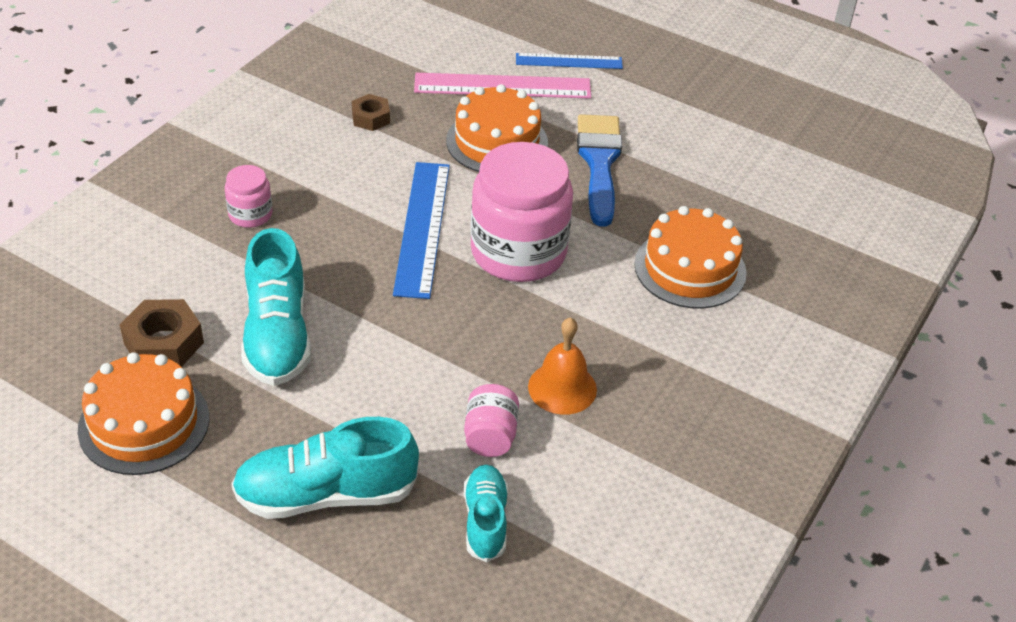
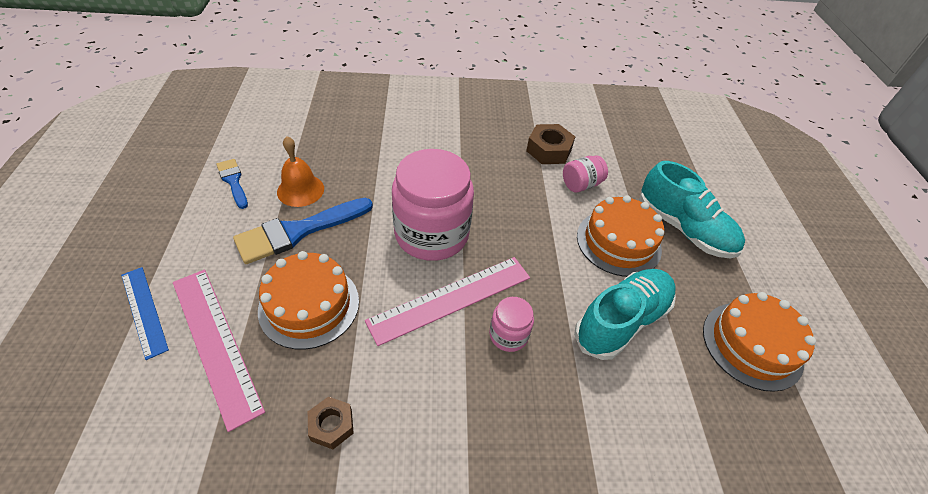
camera: 125 degrees left, 5 degrees up
brown nut [120,299,204,367] -> brown nut moved to [526,124,575,164]
pink jar [225,165,273,228] -> pink jar moved to [489,297,534,352]
blue ruler [393,162,450,299] -> pink ruler [365,257,530,346]
turquoise shoe [464,465,508,562] -> none
orange bell [528,317,597,415] -> orange bell moved to [277,136,324,207]
orange cake [634,206,747,309] -> orange cake moved to [577,195,664,277]
none -> blue brush [216,159,248,209]

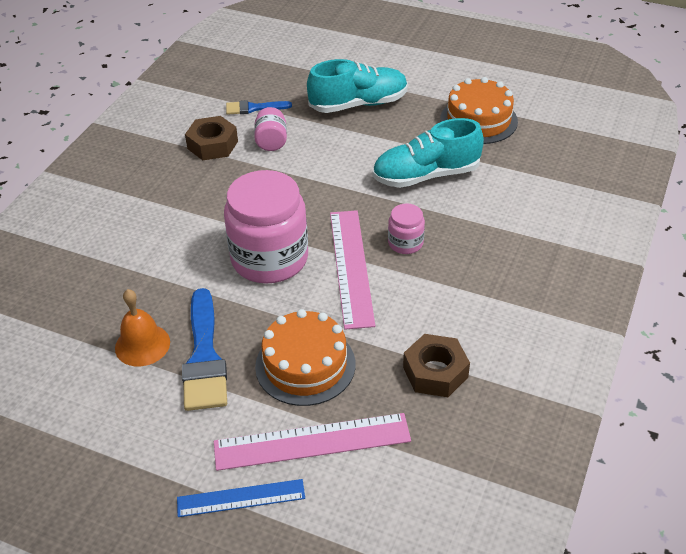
camera: 60 degrees left, 5 degrees down
blue brush [216,159,248,209] -> blue brush moved to [226,100,292,115]
brown nut [308,397,354,449] -> brown nut [403,334,470,397], size x1.57
turquoise shoe [574,269,676,360] -> turquoise shoe turned 90 degrees counterclockwise [372,118,484,188]
orange cake [577,195,664,277] -> none

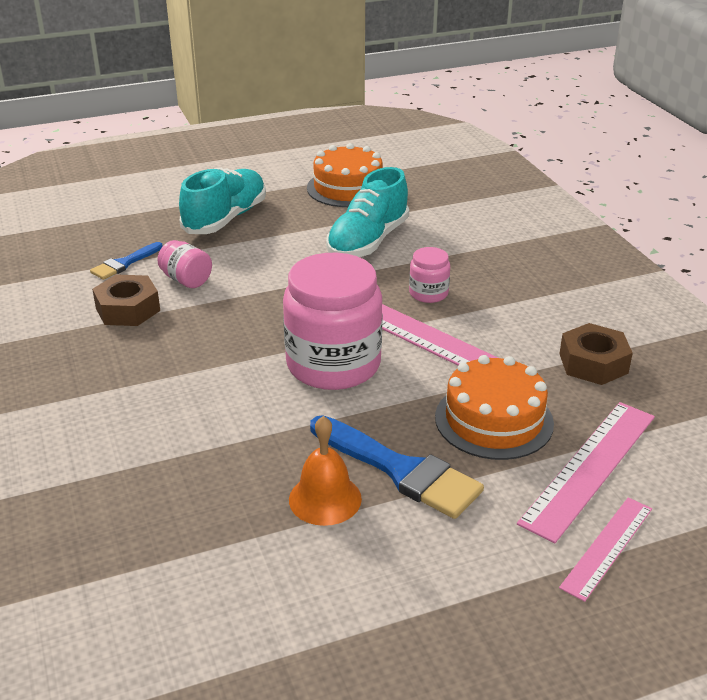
camera: 45 degrees left, 10 degrees down
blue ruler [177,479,305,517] -> pink ruler [559,497,652,602]

